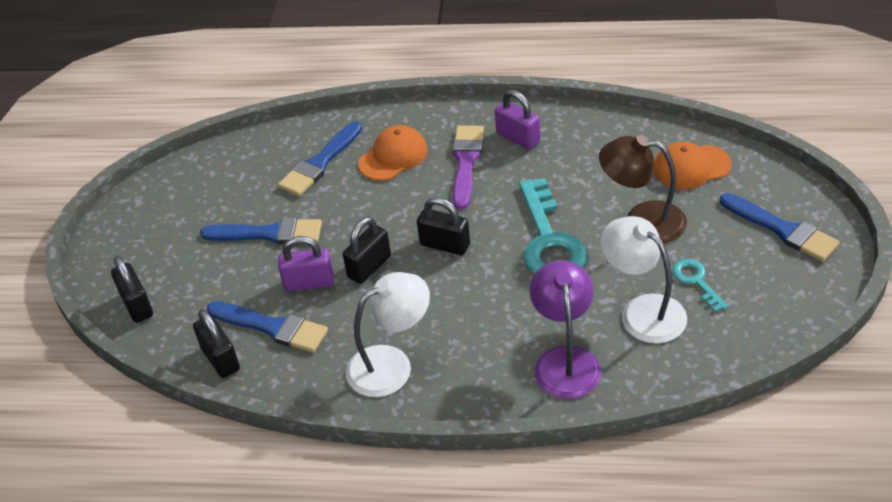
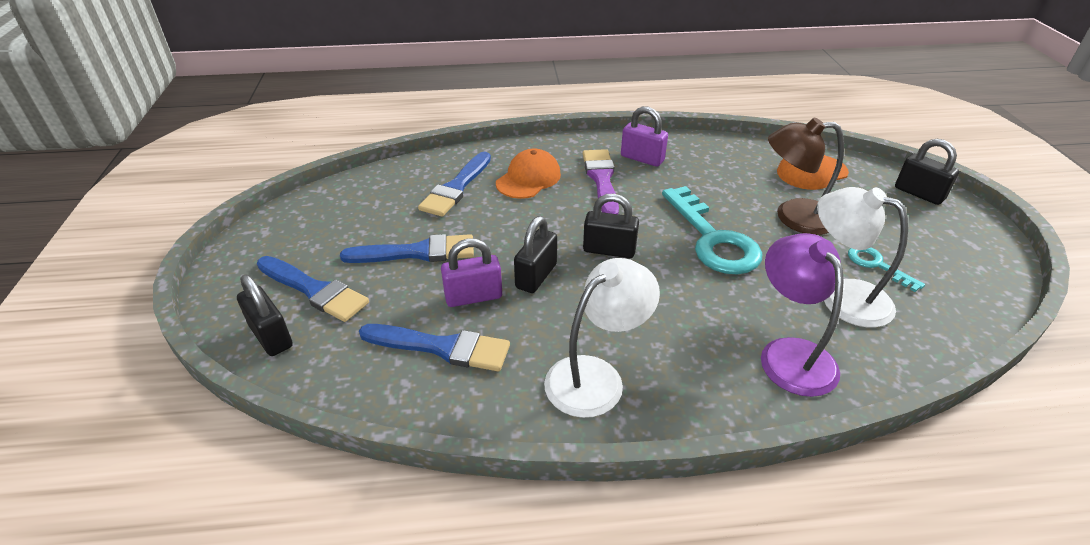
camera: 15 degrees left, 5 degrees down
black padlock [193,309,240,378] -> black padlock moved to [895,139,959,205]
blue brush [720,193,840,262] -> blue brush moved to [257,256,369,322]

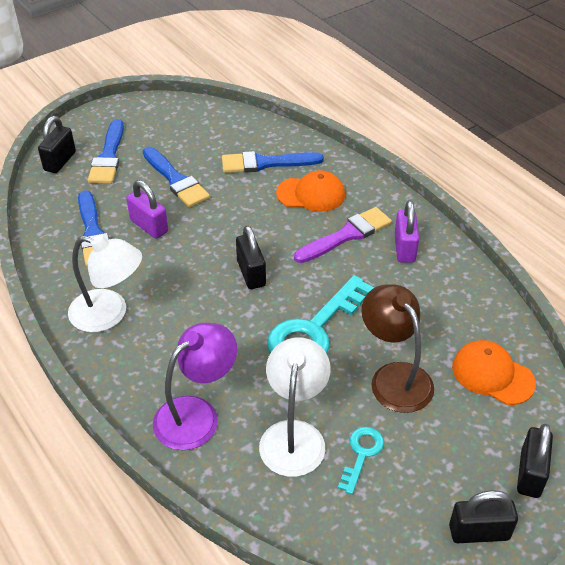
camera: 60 degrees right, 5 degrees up
black padlock [514,216,557,293] -> black padlock moved to [449,490,518,543]

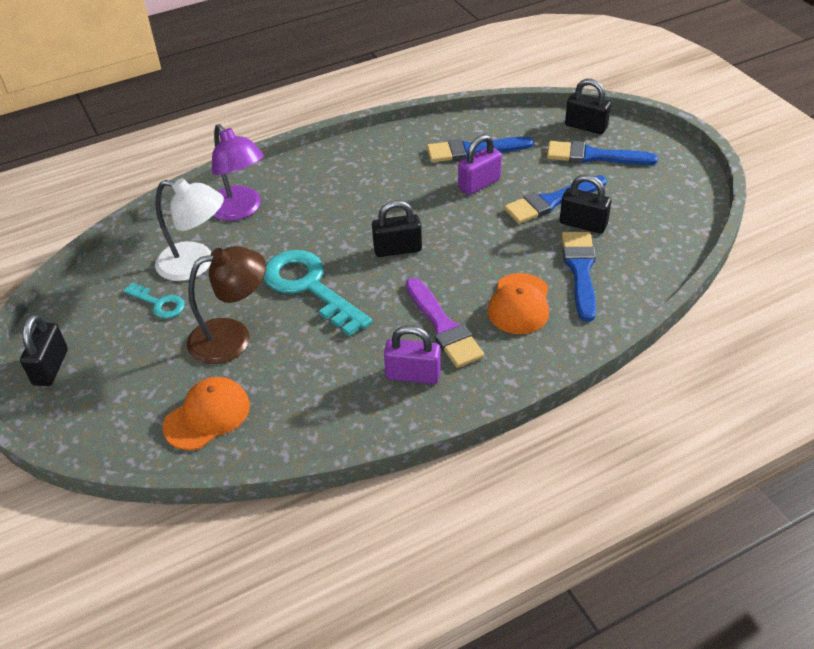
camera: 100 degrees right, 0 degrees up
white lamp [68,235,142,332] -> none
black padlock [517,424,553,498] -> black padlock moved to [560,175,611,233]

